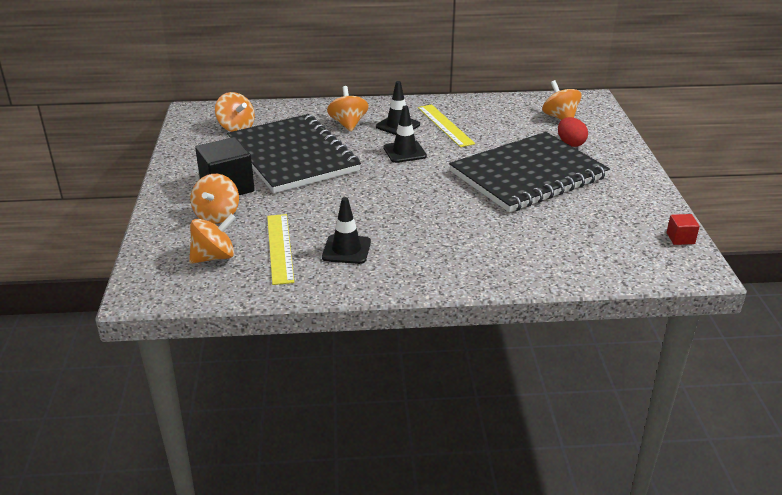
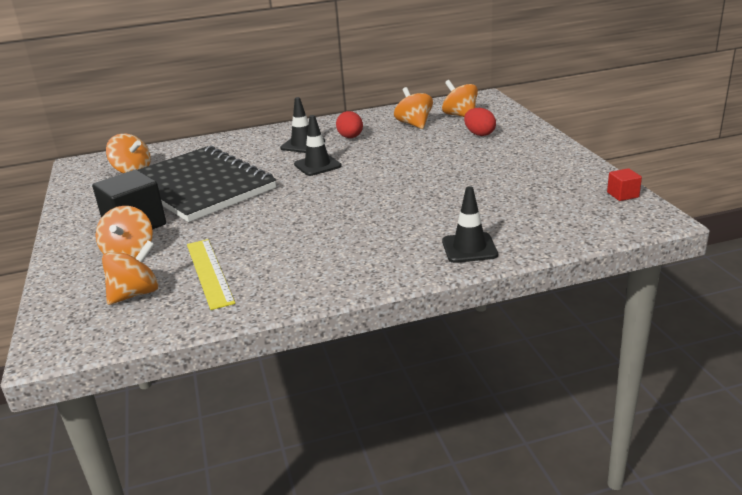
camera: 10 degrees left, 5 degrees down
black traffic cone [322,197,371,264] -> black traffic cone moved to [442,186,498,263]
orange spinning top [327,86,369,132] -> orange spinning top moved to [394,87,433,129]
yellow ruler [418,104,475,147] -> red egg [336,111,363,138]
black notebook [449,132,610,212] -> none

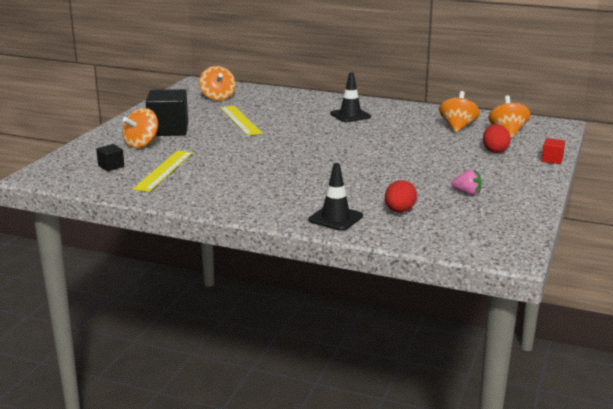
camera: 35 degrees right, 5 degrees down
orange spinning top [102,240,158,305] -> black cube [96,144,124,171]
black notebook [138,146,276,222] -> yellow ruler [220,105,263,136]
black traffic cone [294,115,342,176] -> none
red egg [336,111,363,138] -> red egg moved to [385,180,417,213]
red cube [607,168,642,201] -> red cube moved to [541,138,565,164]
none -> pink strawberry [451,170,482,195]

